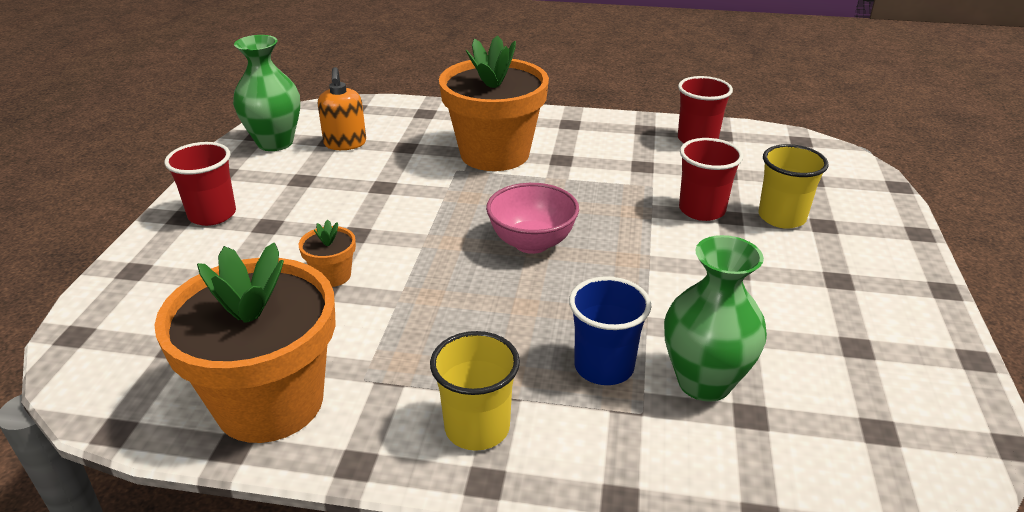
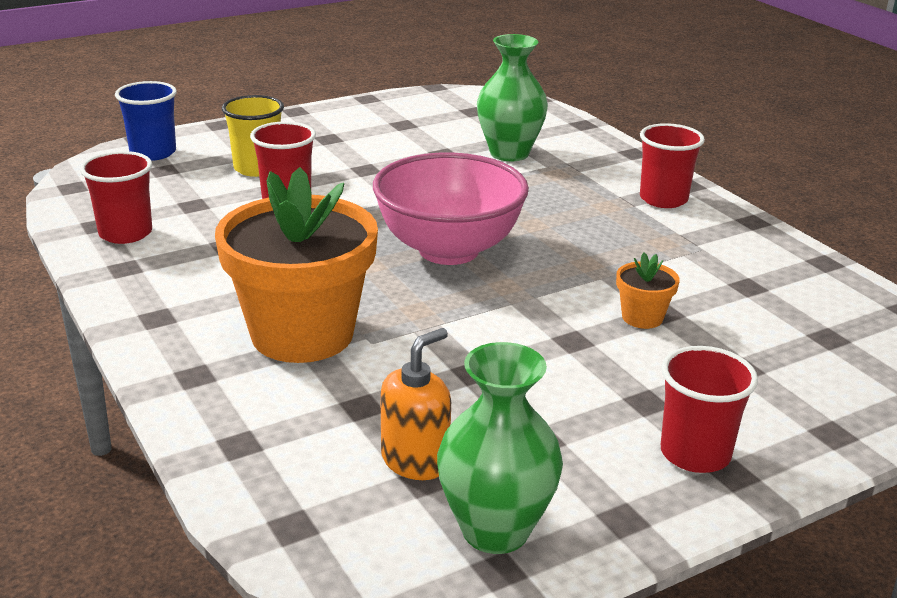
camera: 130 degrees left, 5 degrees down
orange flower pot [154,243,336,443] -> none
yellow cup [430,331,520,451] -> red cup [640,123,705,208]
pink bowl [486,183,579,254] -> pink bowl [373,153,529,265], size x1.55
blue cup [569,276,651,385] -> blue cup moved to [115,81,177,161]

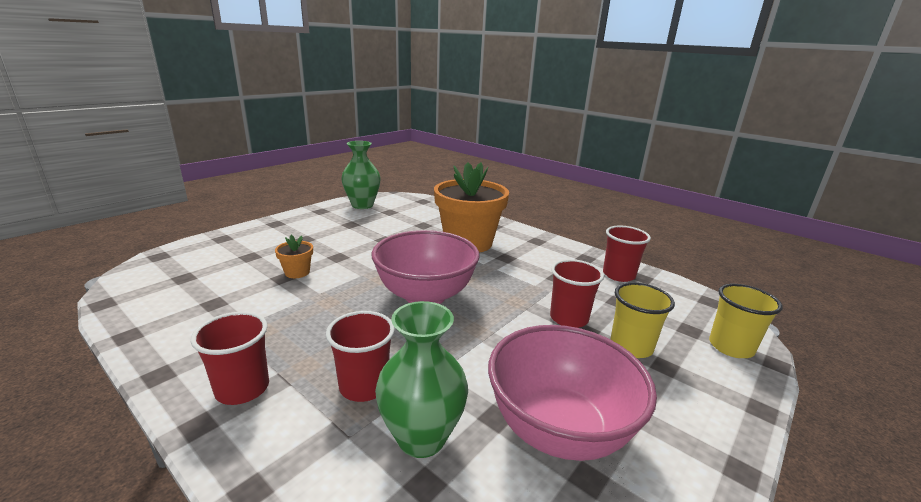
camera: 160 degrees right, 5 degrees down
blue cup [115,81,177,161] -> yellow cup [709,284,783,358]
orange soap dispenser [380,328,451,480] -> none
red cup [661,346,758,473] -> red cup moved to [326,311,395,402]
none -> pink bowl [488,325,657,461]

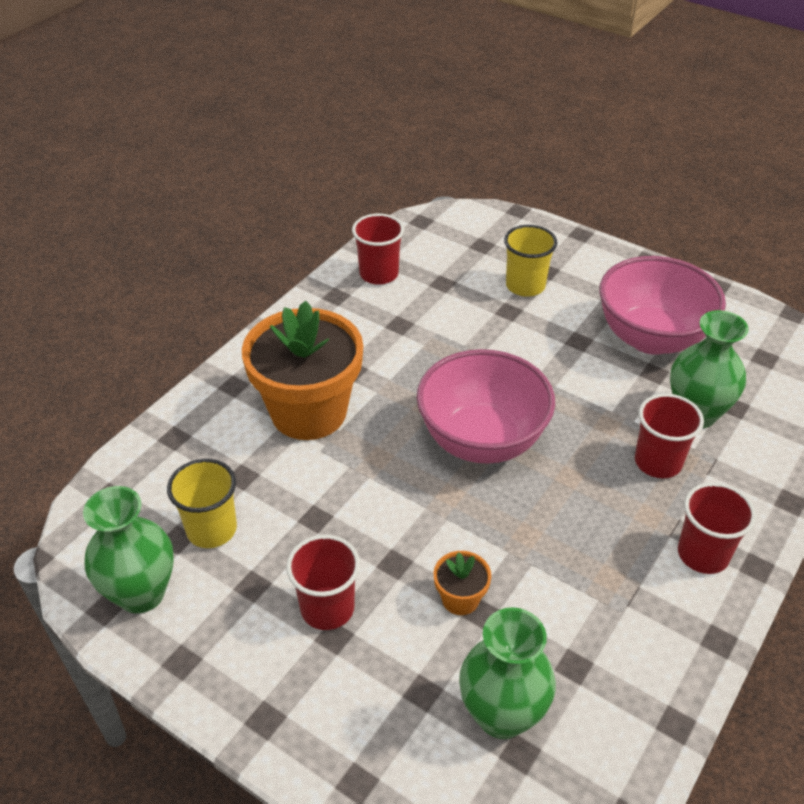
camera: 95 degrees left, 20 degrees up
red cup [550,259,604,328] -> red cup moved to [286,535,360,630]
yellow cup [709,284,783,358] -> yellow cup moved to [167,459,237,548]
none -> green vase [459,607,556,739]

